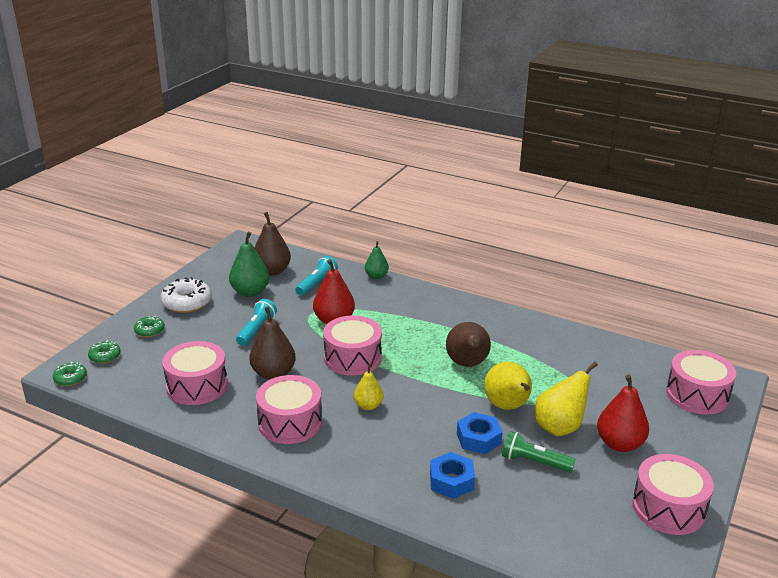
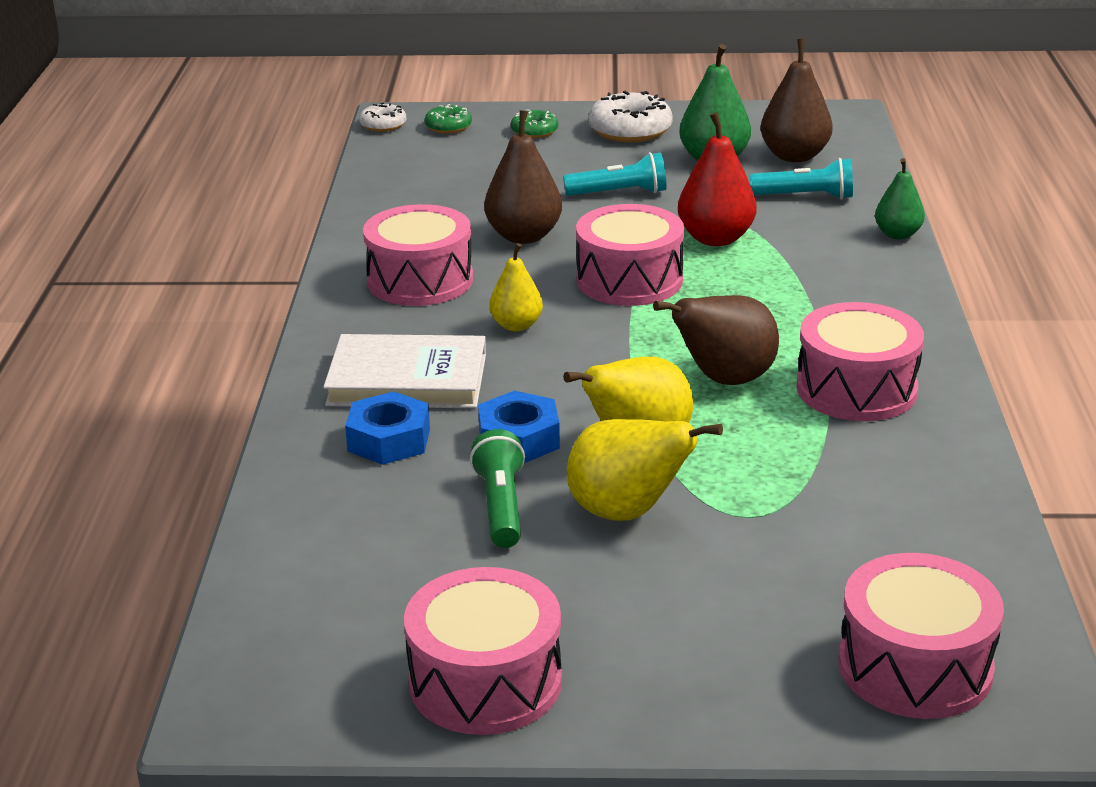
camera: 65 degrees right, 0 degrees up
green donut [53,362,87,386] -> white donut [359,103,406,132]
pink drum [162,341,228,405] -> pink drum moved to [796,302,924,421]
red pear [597,375,649,452] -> none
none -> white book [323,334,486,408]

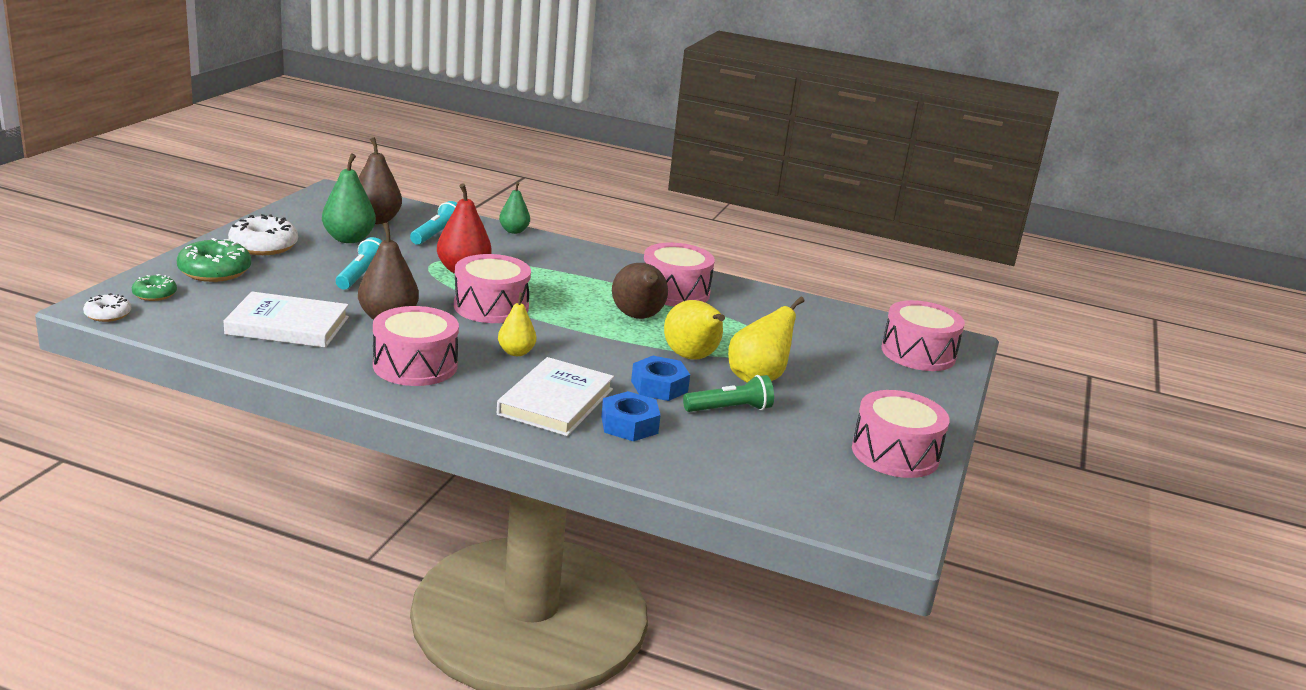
camera: 75 degrees left, 5 degrees down
green flashlight [470,429,525,548] -> green flashlight turned 150 degrees clockwise [683,375,774,412]
green donut [511,110,558,138] -> green donut [177,238,251,282], size x1.76
none -> white book [224,292,349,348]

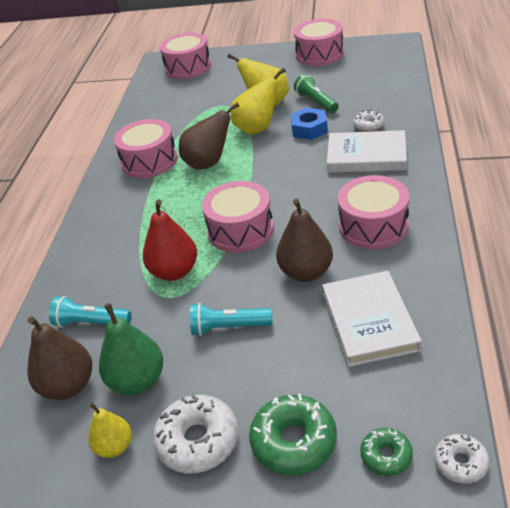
camera: 95 degrees left, 15 degrees up
yellow pear [498,292,536,356] -> yellow pear moved to [88,402,132,458]
green pear [499,182,530,234] -> none
blue nut [601,391,661,441] -> white donut [353,110,384,132]

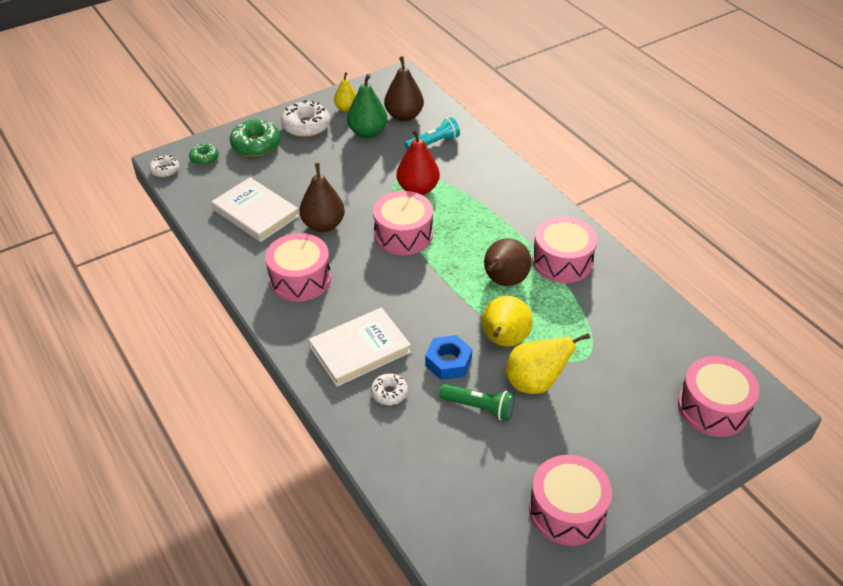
camera: 135 degrees right, 5 degrees up
turquoise flashlight [190,303,272,336] -> none

